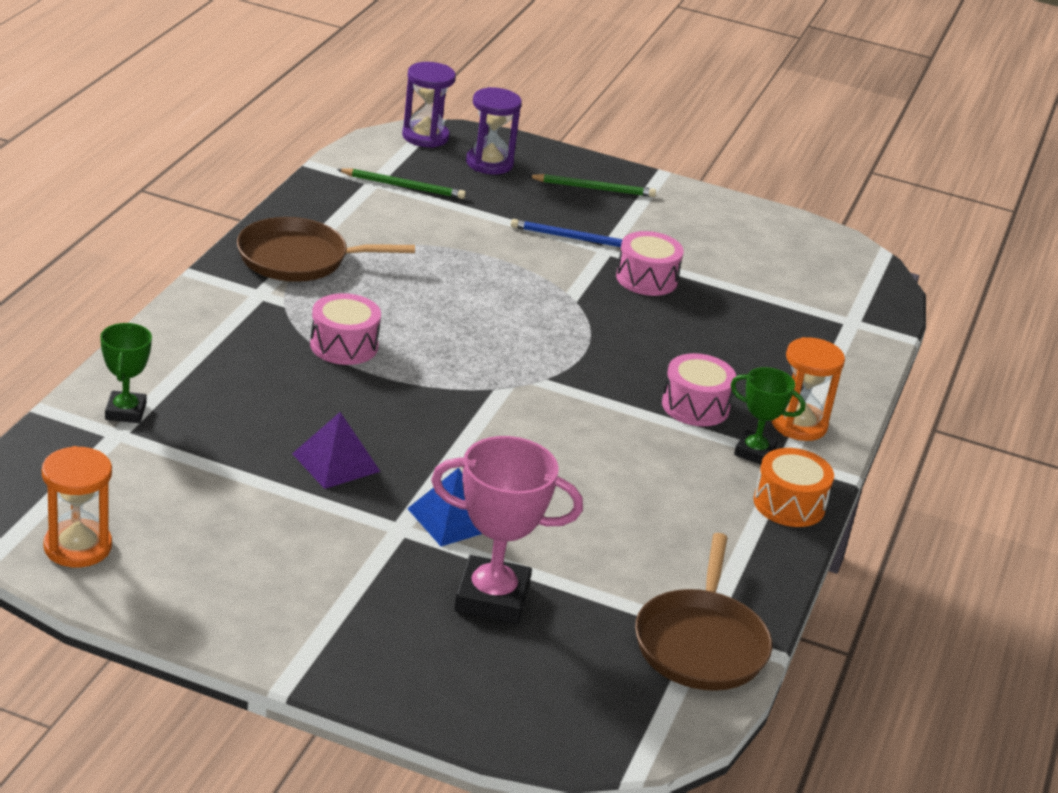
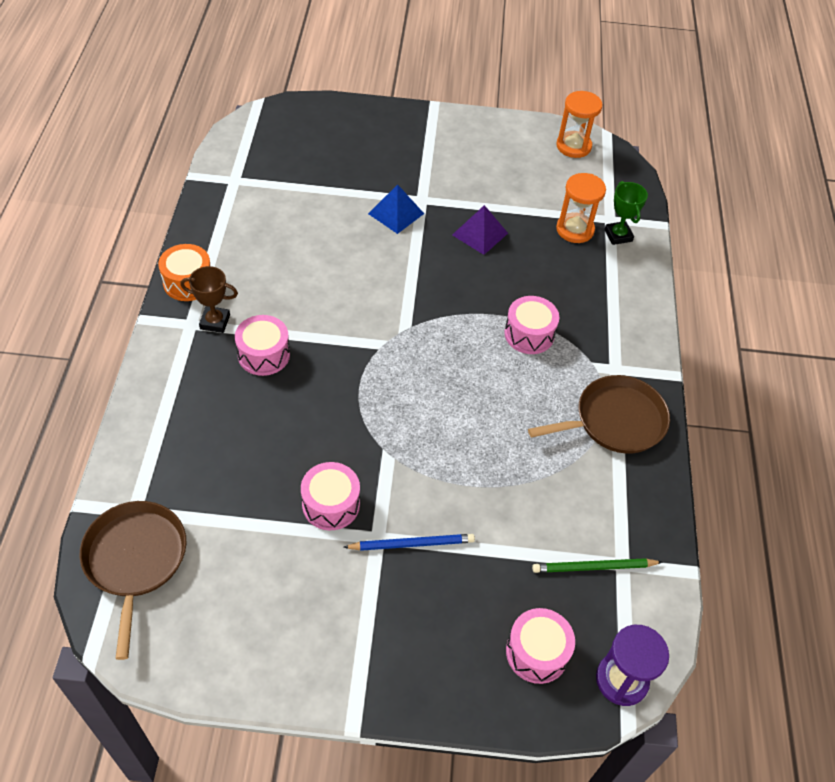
camera: 165 degrees right, 20 degrees up
pink trophy [431,436,583,624] -> none
purple hourglass [466,87,522,175] -> pink drum [506,608,575,684]
green pencil [528,174,656,197] -> none
brown pan [635,533,772,691] -> brown pan moved to [80,501,187,660]
green trophy [730,367,805,464] -> brown trophy [180,266,238,333]
orange hourglass [772,337,845,441] -> orange hourglass moved to [556,173,606,243]

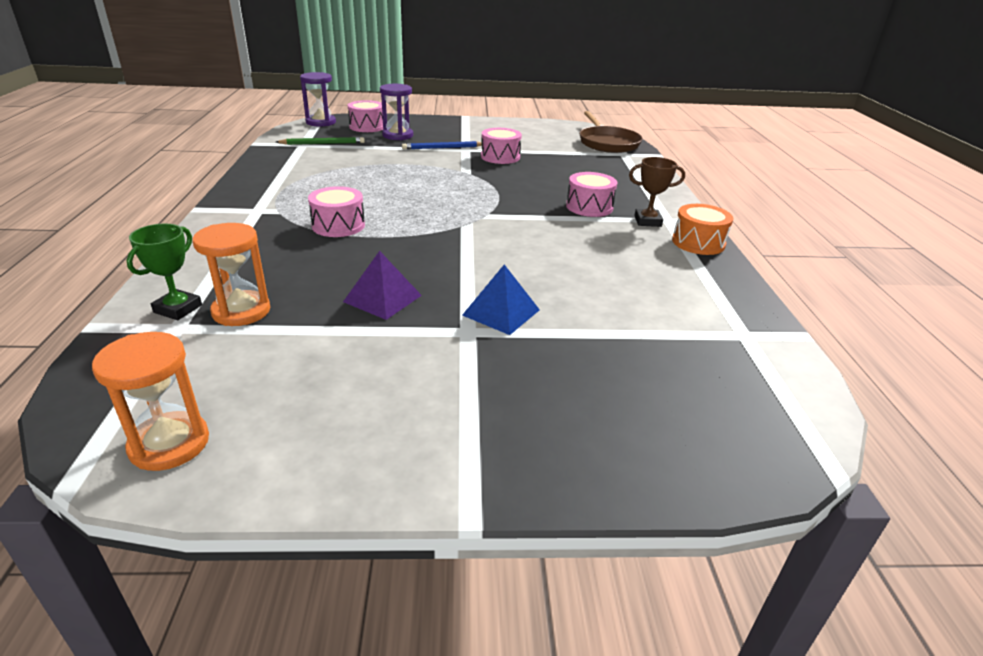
camera: 175 degrees right, 20 degrees down
brown pan [528,375,670,454] -> none
green trophy [604,181,648,245] -> green trophy turned 45 degrees clockwise [126,224,202,320]
none -> purple hourglass [380,84,413,140]

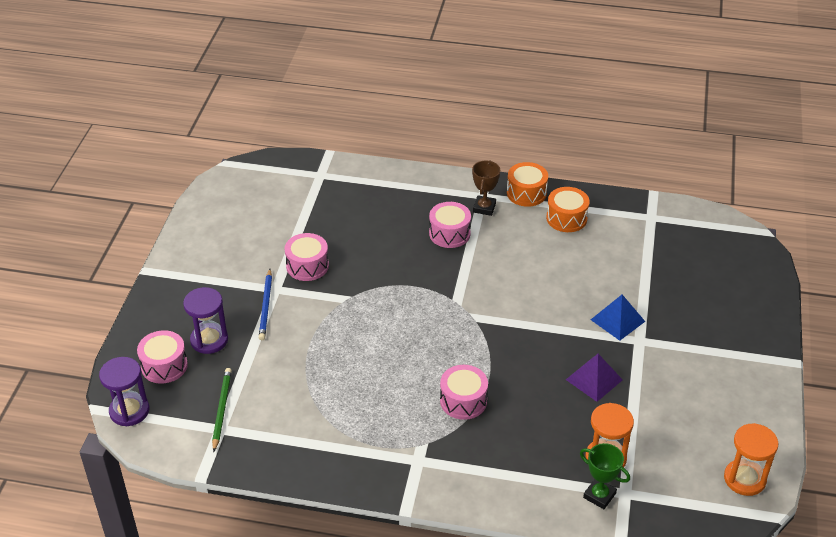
camera: 75 degrees left, 10 degrees up
brown pan [579,111,643,153] -> none
none -> orange drum [546,187,590,232]

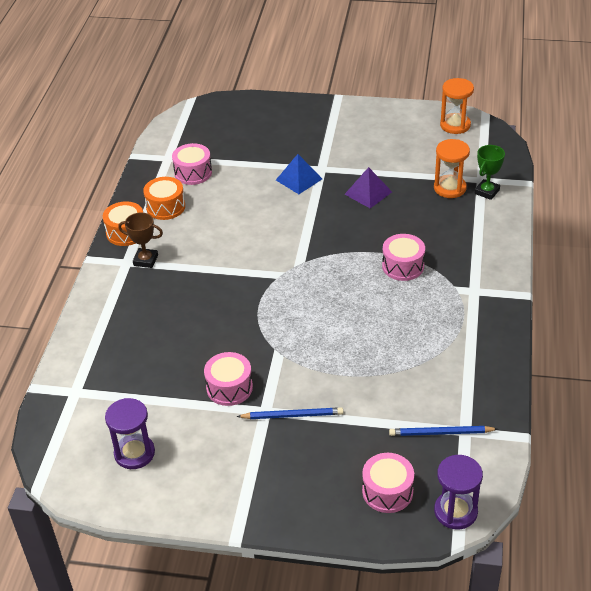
camera: 90 degrees left, 0 degrees up
purple hourglass [183,287,228,354] -> purple hourglass moved to [105,398,155,469]
green pencil [212,368,232,452] -> blue pencil [389,426,498,436]
pink drum [429,202,471,248] -> pink drum moved to [172,143,212,185]

